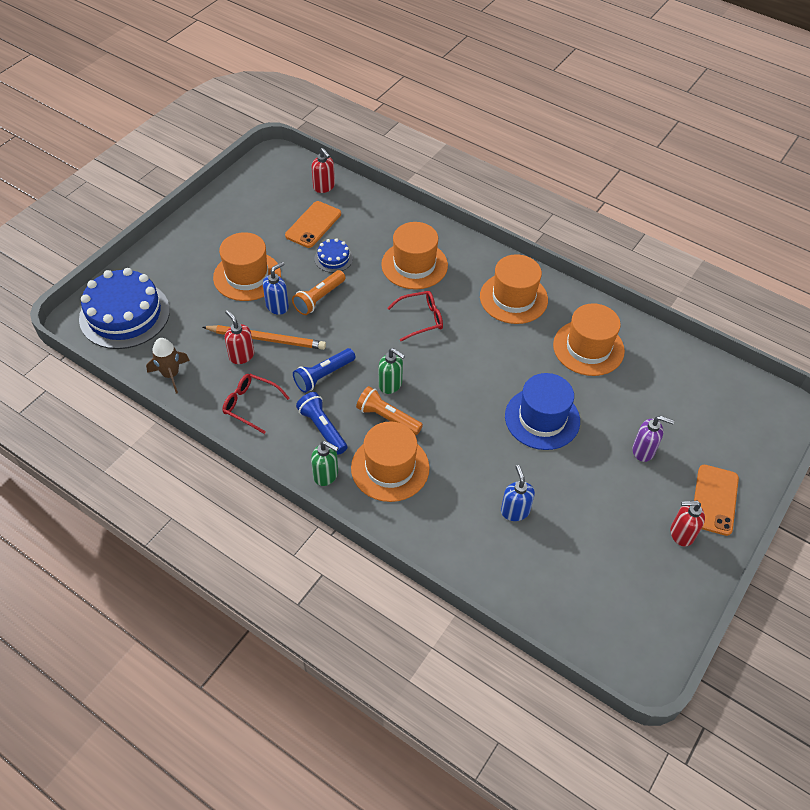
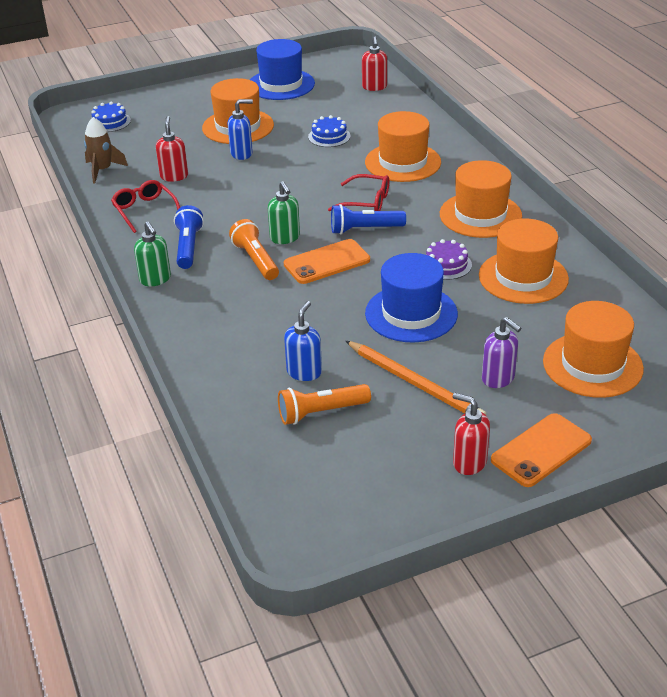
camera: 35 degrees right, 15 degrees down
blue cake [79,268,170,349] -> blue cake [91,102,131,132], size x0.46
orange pencil [203,325,326,350] -> orange pencil moved to [346,341,486,415]
orange phone [285,201,341,248] -> orange phone moved to [284,239,370,284]
orange flashlight [292,270,346,315] -> orange flashlight moved to [278,384,371,425]
blue flashlight [293,348,355,393] -> blue flashlight moved to [331,204,406,234]
orange hat [351,421,430,502] -> orange hat moved to [543,301,644,398]
none -> blue hat [250,39,315,100]
none -> purple cake [426,239,472,280]

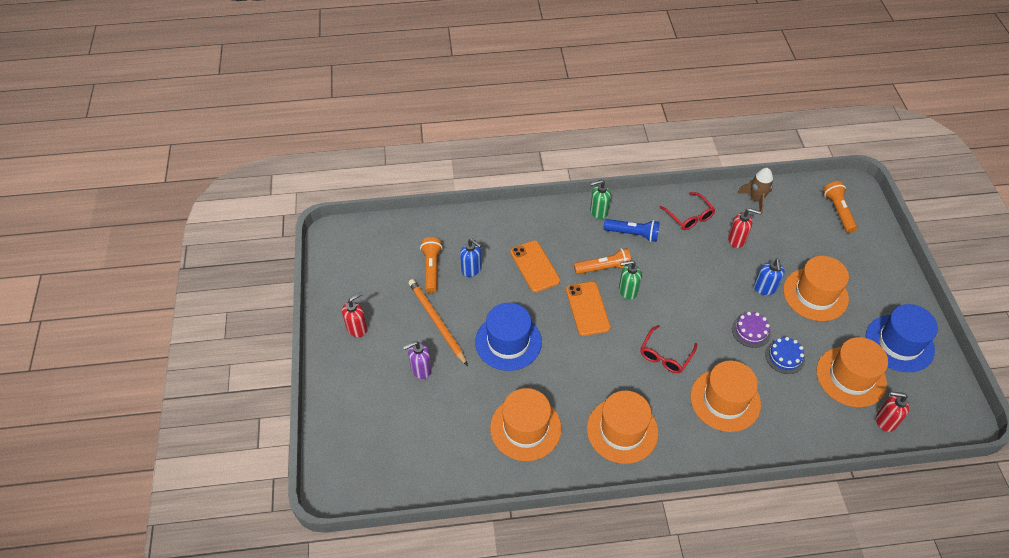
camera: 105 degrees right, 15 degrees up
blue cake [91,102,131,132] -> orange flashlight [823,181,857,233]
red glasses [111,180,180,233] -> red glasses turned 75 degrees clockwise [659,192,715,230]
blue flashlight [331,204,406,234] -> none
orange pencil [346,341,486,415] -> orange pencil turned 90 degrees clockwise [409,279,468,366]
purple cake [426,239,472,280] -> purple cake moved to [732,312,771,348]
orange phone [491,413,592,487] -> orange phone moved to [510,240,560,292]
orange hat [543,301,644,398] -> orange hat moved to [816,337,888,407]

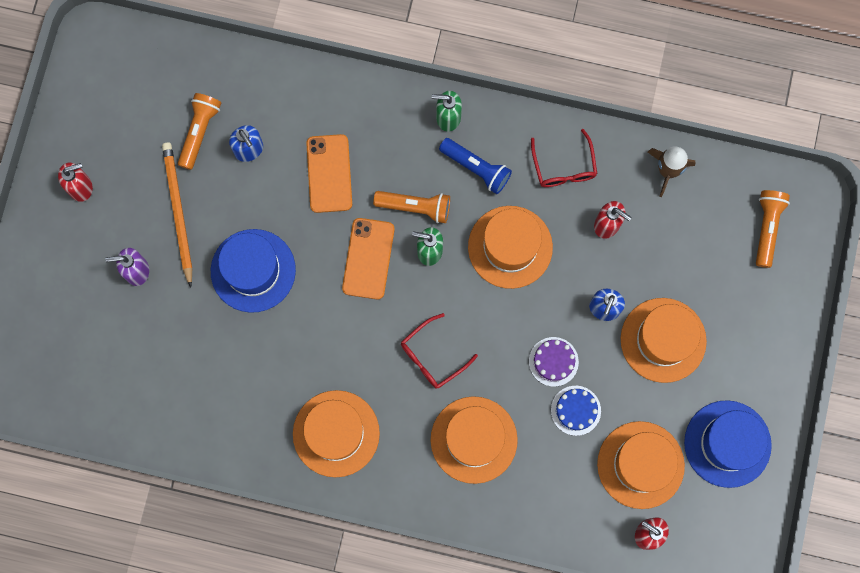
camera: 20 degrees right, 25 degrees up
orange hat [490,388,561,461] -> orange hat moved to [468,206,553,289]

